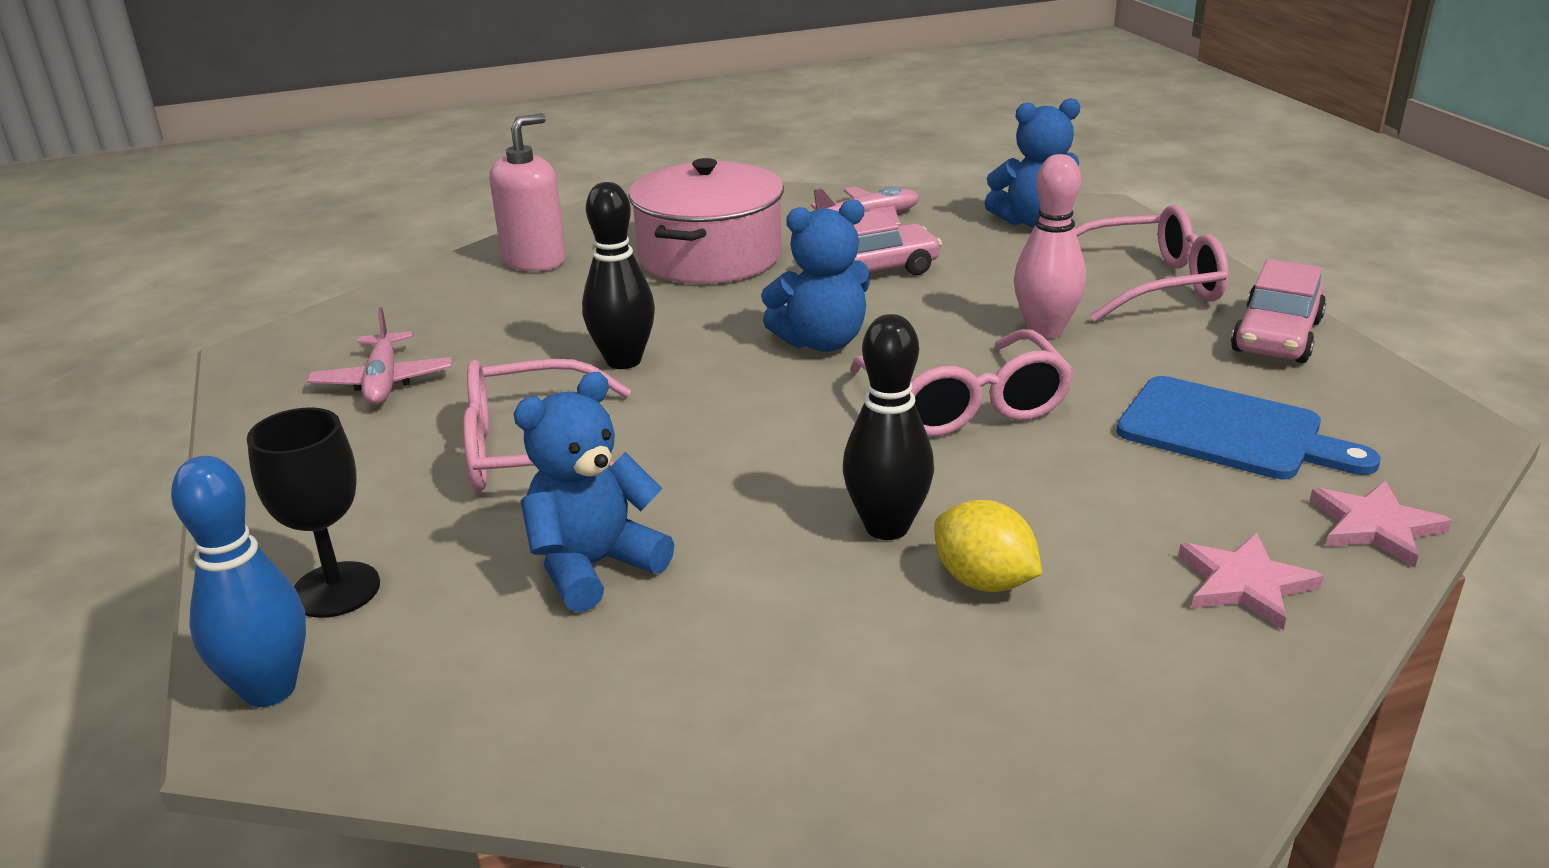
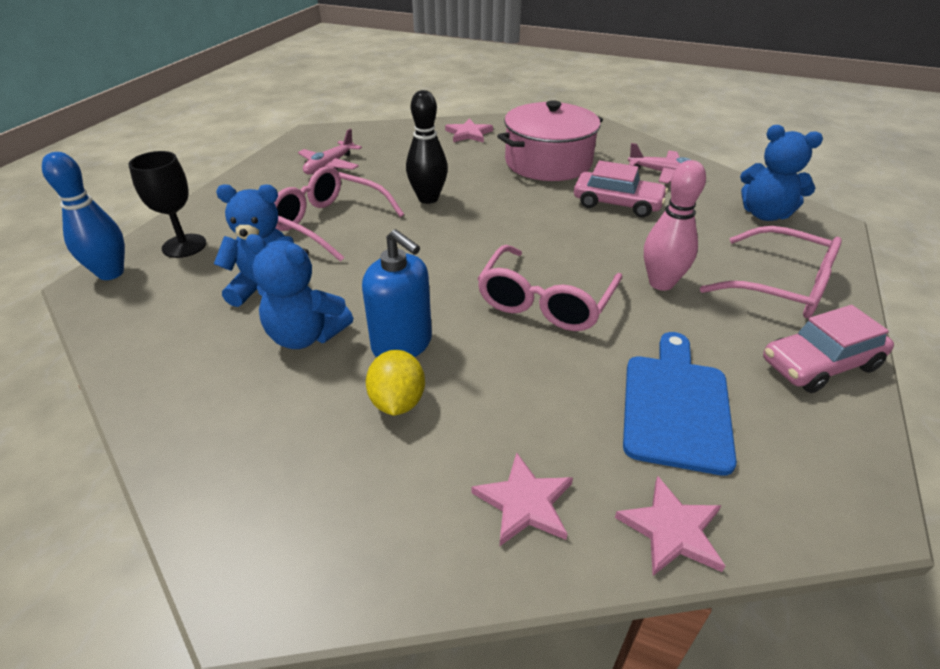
camera: 40 degrees right, 10 degrees up
pink soap dispenser [489,113,566,271] -> pink star [445,118,493,143]
blue teddy bear [761,199,870,352] -> blue teddy bear moved to [246,234,353,349]
black bowling pin [843,314,934,540] -> blue soap dispenser [362,229,432,357]
blue cutting board [1116,376,1381,480] -> blue cutting board turned 150 degrees counterclockwise [623,332,737,476]

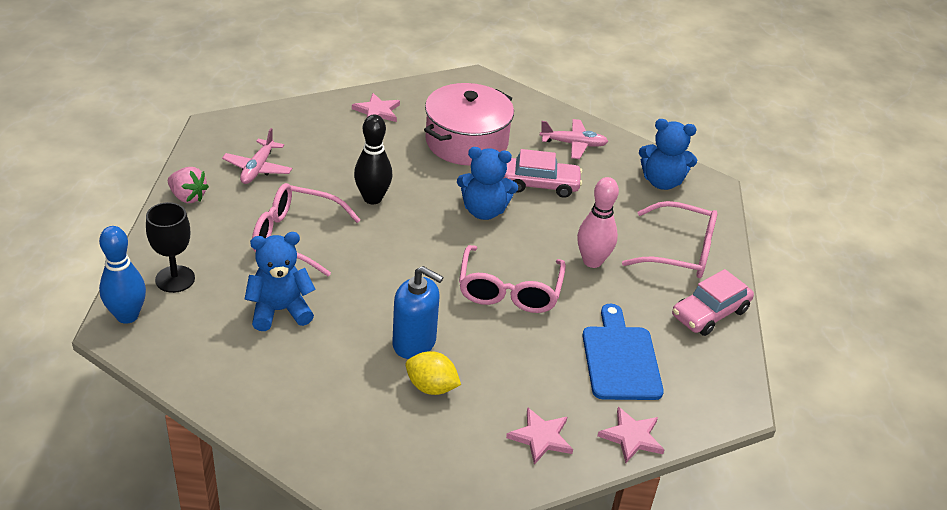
camera: 20 degrees left, 0 degrees up
blue teddy bear [246,234,353,349] -> blue teddy bear moved to [457,147,518,220]
yellow lemon [366,350,425,416] -> yellow lemon turned 45 degrees counterclockwise [406,351,461,395]
none -> pink strawberry [168,167,209,203]

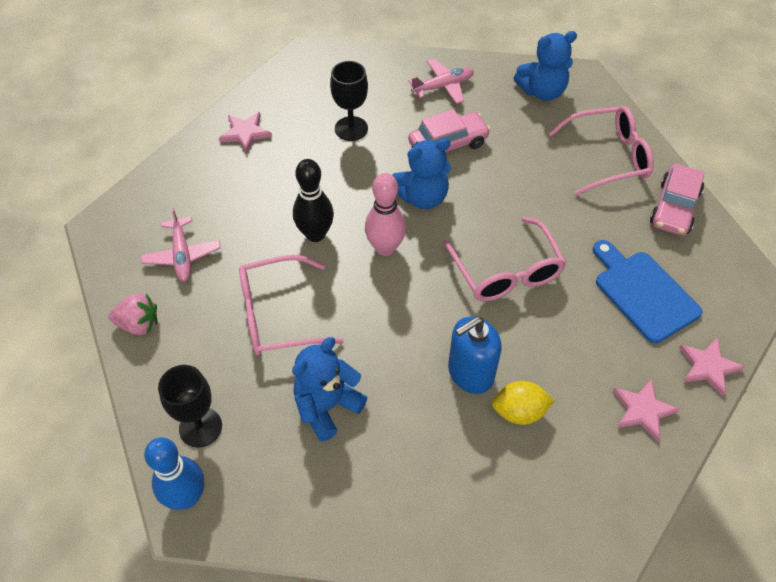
camera: 25 degrees left, 15 degrees up
blue soap dispenser [392,266,443,359] -> blue soap dispenser turned 150 degrees clockwise [448,316,502,394]
pink pot [424,83,514,166] -> black goblet [330,61,368,141]
pink bowling pin [577,177,619,268] -> pink bowling pin moved to [365,173,406,256]

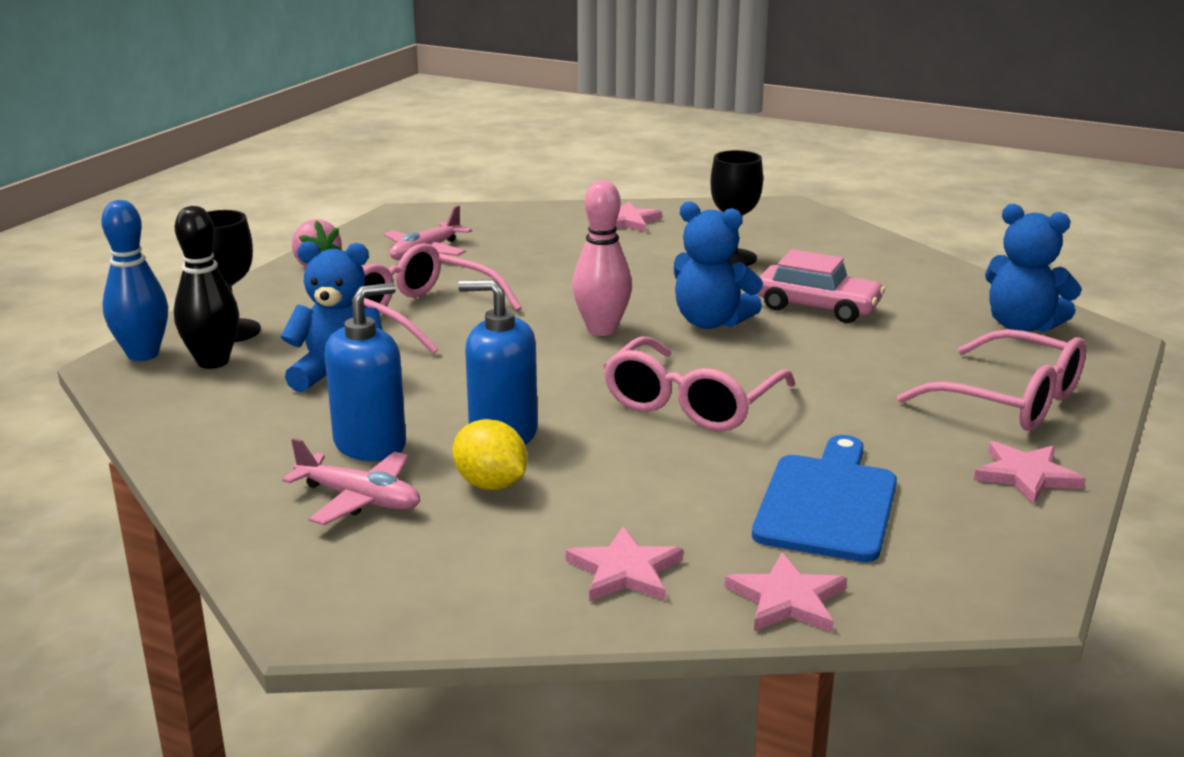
camera: 50 degrees right, 30 degrees down
black bowling pin [293,159,334,242] -> black bowling pin moved to [174,206,239,369]
pink plane [408,59,474,104] -> pink plane moved to [282,438,420,525]
pink car [650,164,705,236] -> pink star [974,441,1086,504]
none -> blue soap dispenser [325,283,406,461]

